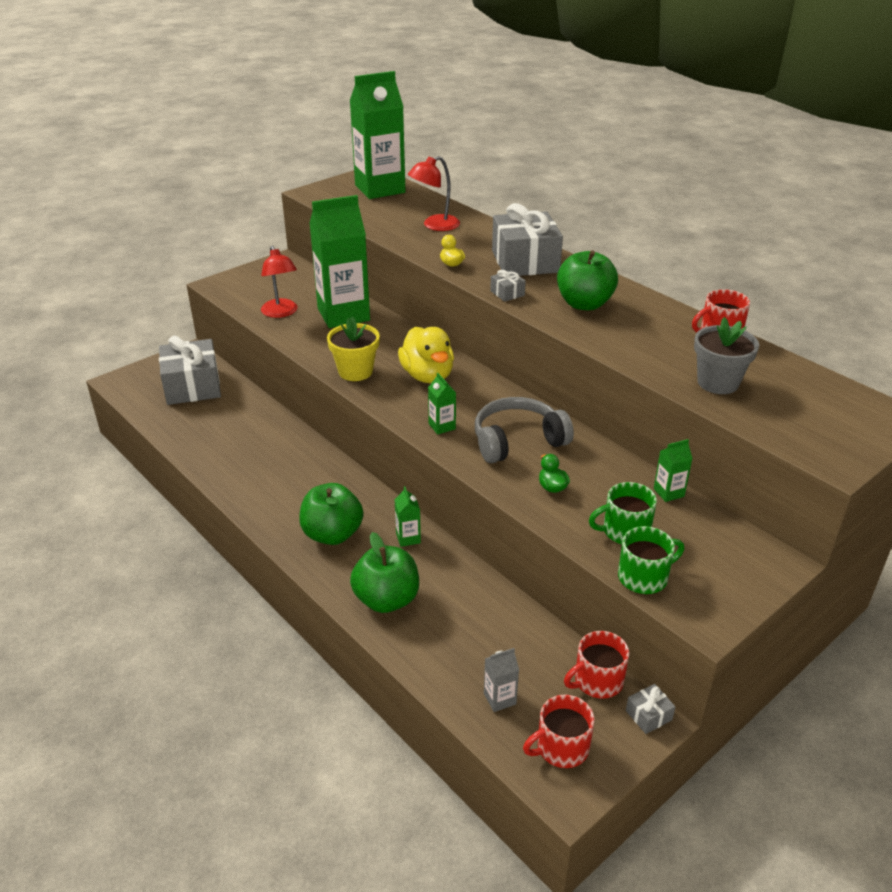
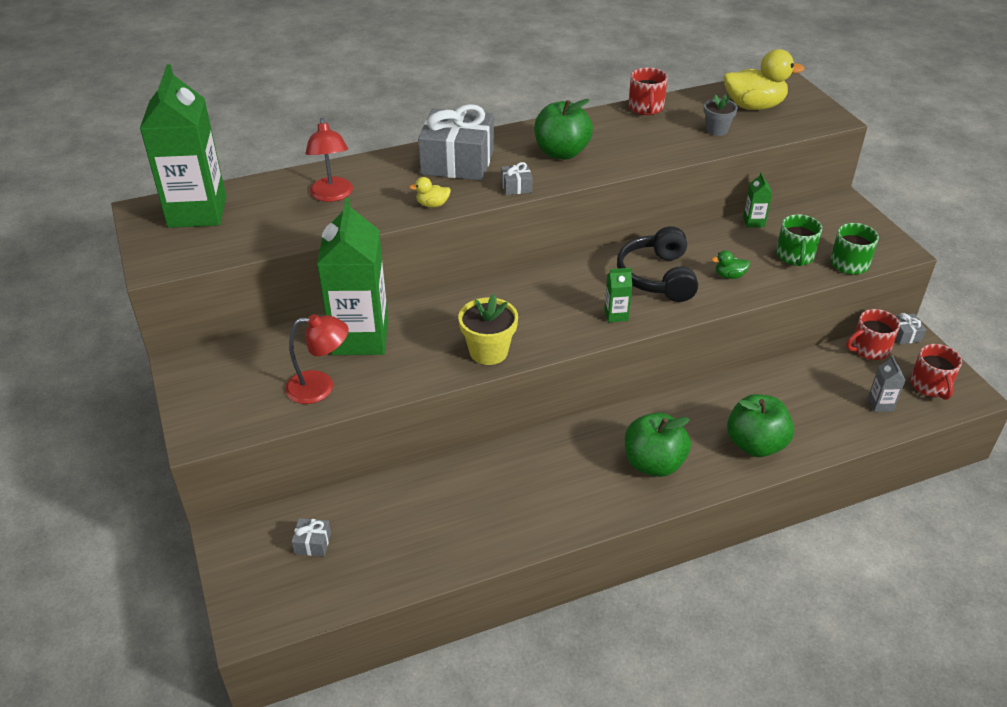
camera: 70 degrees left, 5 degrees up
grey gift [159,336,221,405] -> grey gift [292,518,331,556], size x0.41
green carton [394,486,421,547] -> none
yellow duck [398,327,454,383] -> yellow duck moved to [724,49,805,110]
grey headphones [475,397,574,463] -> black headphones [617,226,698,302]
red mug [564,631,629,699] -> red mug turned 75 degrees clockwise [846,309,900,360]
grey flower pot [694,317,759,394] -> grey flower pot [704,94,738,136], size x0.65

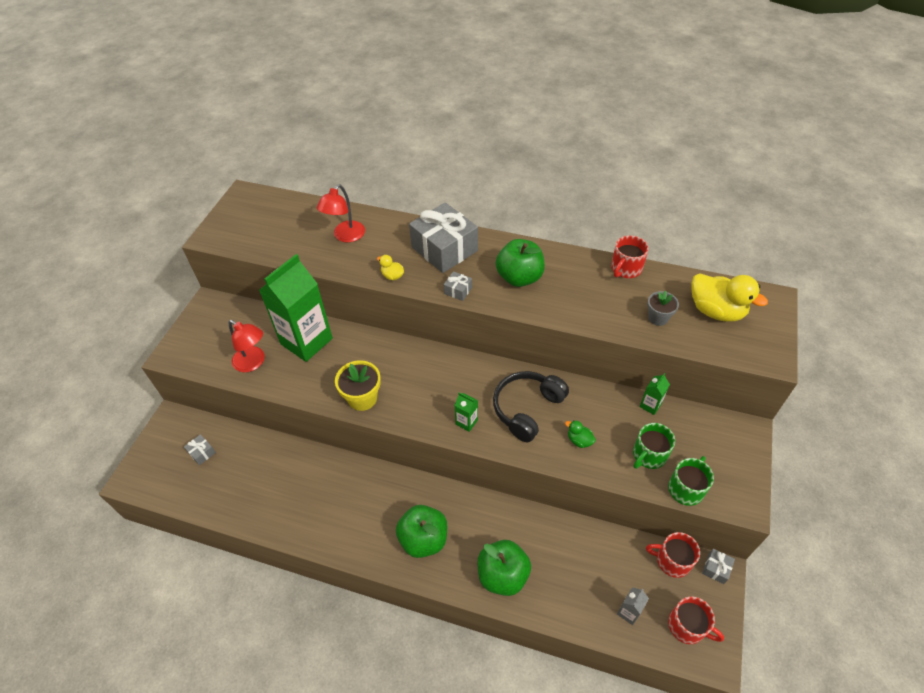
camera: 40 degrees right, 10 degrees up
green carton [140,64,226,228] -> none
red mug [910,344,962,400] -> red mug turned 90 degrees counterclockwise [668,597,724,644]

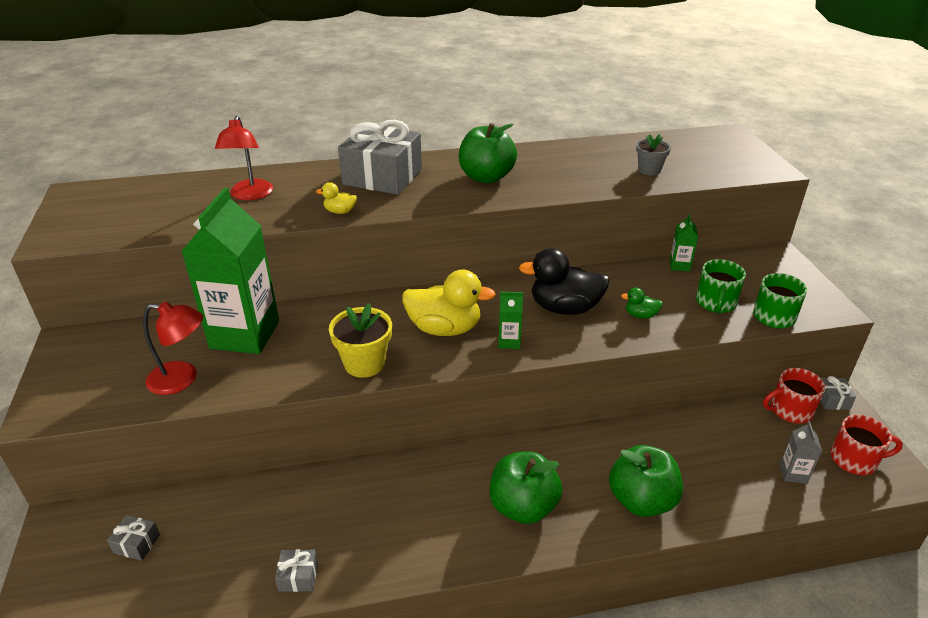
camera: 30 degrees left, 15 degrees down
grey gift [444,271,472,301] -> grey gift moved to [275,549,318,592]
black headphones [493,371,569,442] -> black duck [519,248,610,315]
red mug [611,235,649,278] -> none
yellow duck [691,274,768,322] -> yellow duck moved to [402,270,496,336]

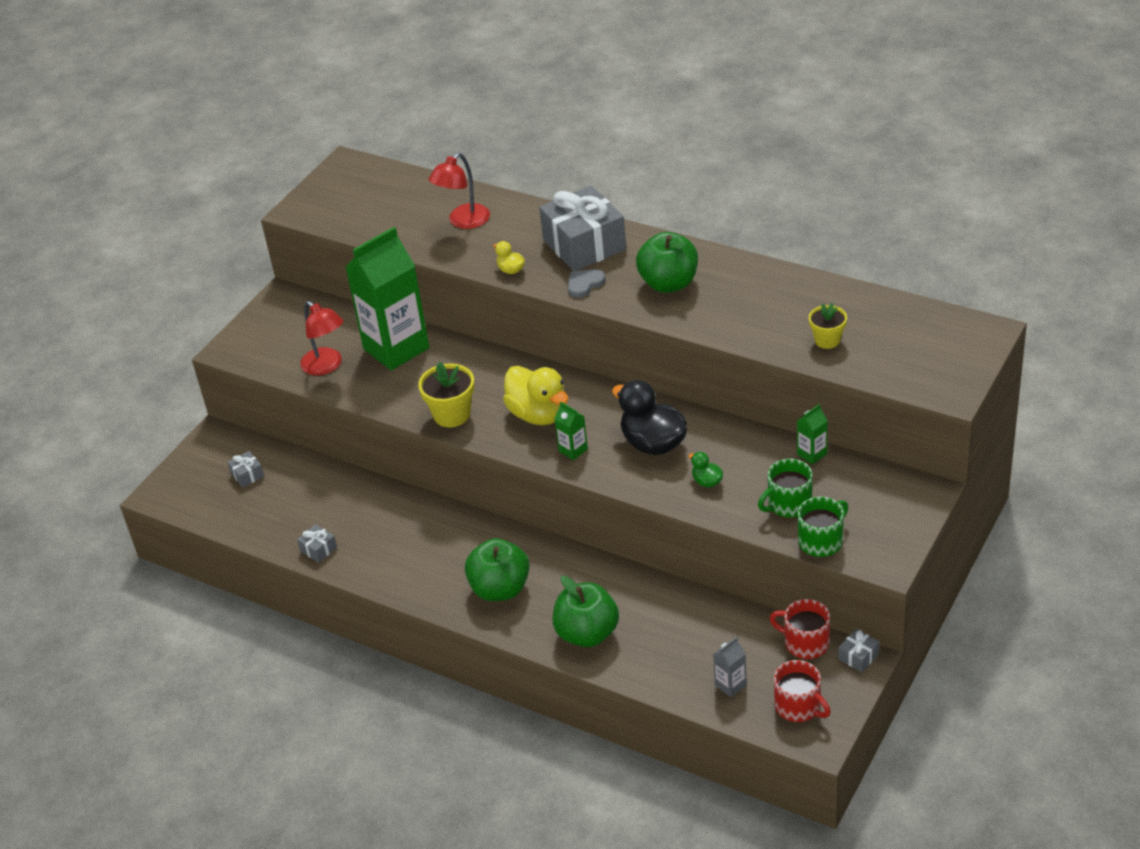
camera: 45 degrees right, 5 degrees up
grey flower pot [636,134,671,175] -> yellow flower pot [809,303,847,349]
none -> grey heart [568,269,606,298]

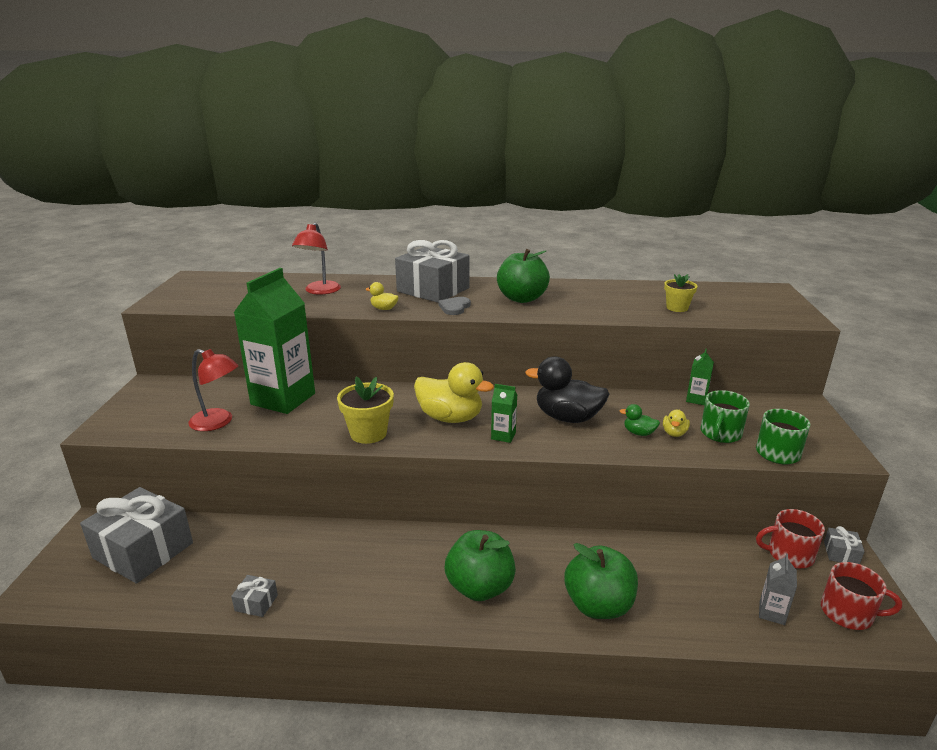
camera: 30 degrees left, 15 degrees down
grey gift [228,451,264,488] -> grey gift [80,487,193,583], size x2.42
none -> yellow duck [663,410,690,437]

